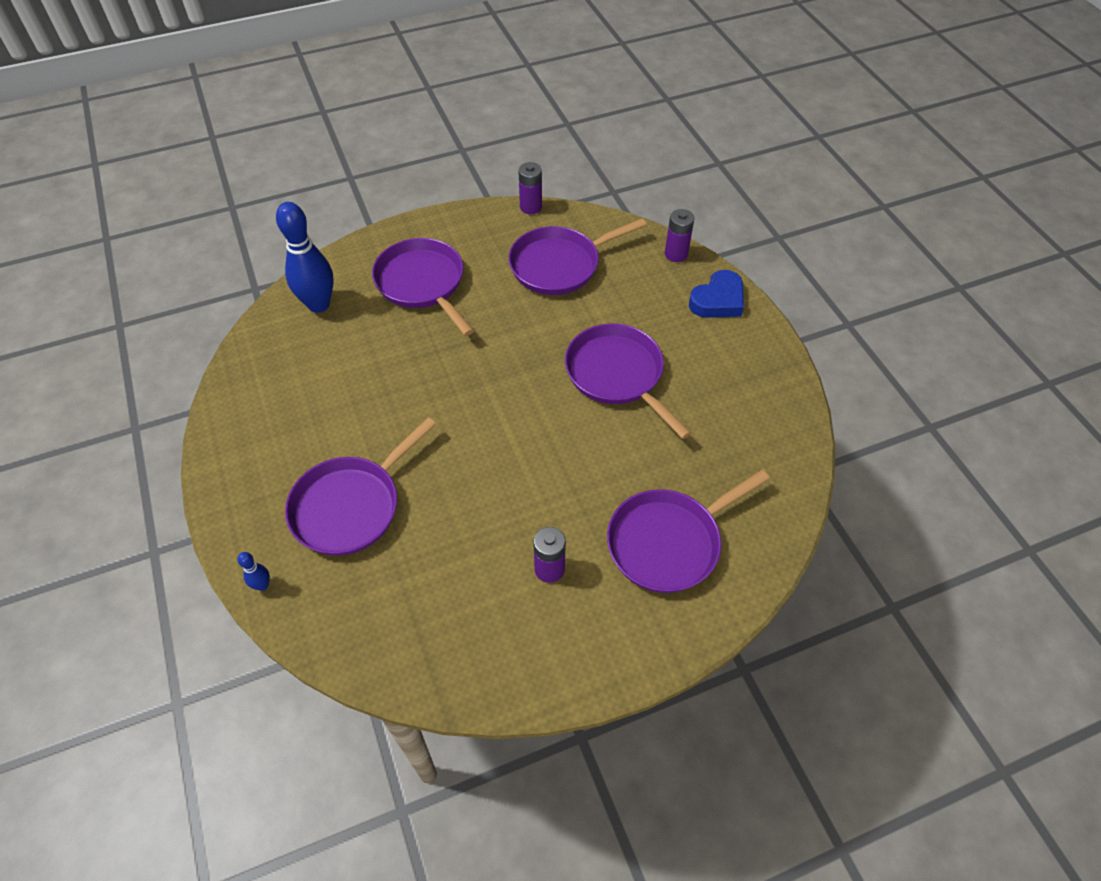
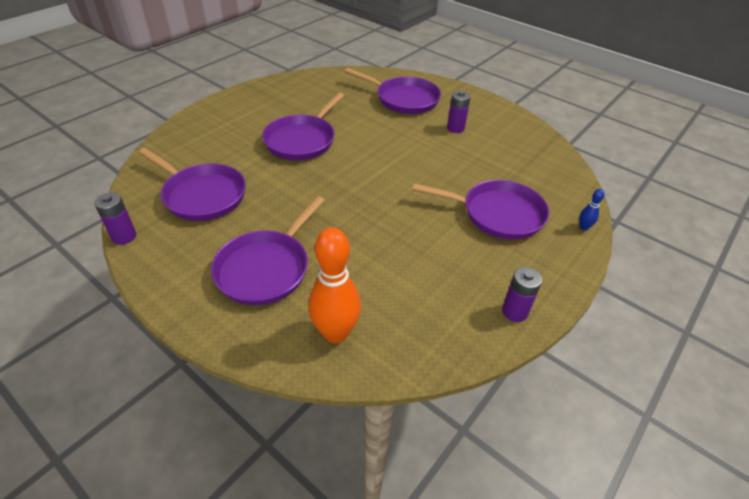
camera: 120 degrees left, 10 degrees down
blue bowling pin [276,202,334,313] -> orange bowling pin [309,227,361,343]
purple battery [665,209,694,262] -> purple battery moved to [502,267,542,322]
blue heart [689,270,744,318] -> none

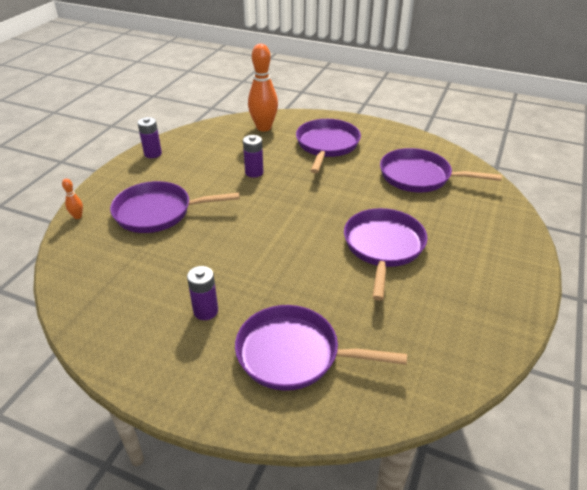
camera: 165 degrees right, 5 degrees down
purple battery [94,192,136,245] -> purple battery moved to [243,135,263,178]
blue bowling pin [579,189,605,231] -> orange bowling pin [62,178,83,219]

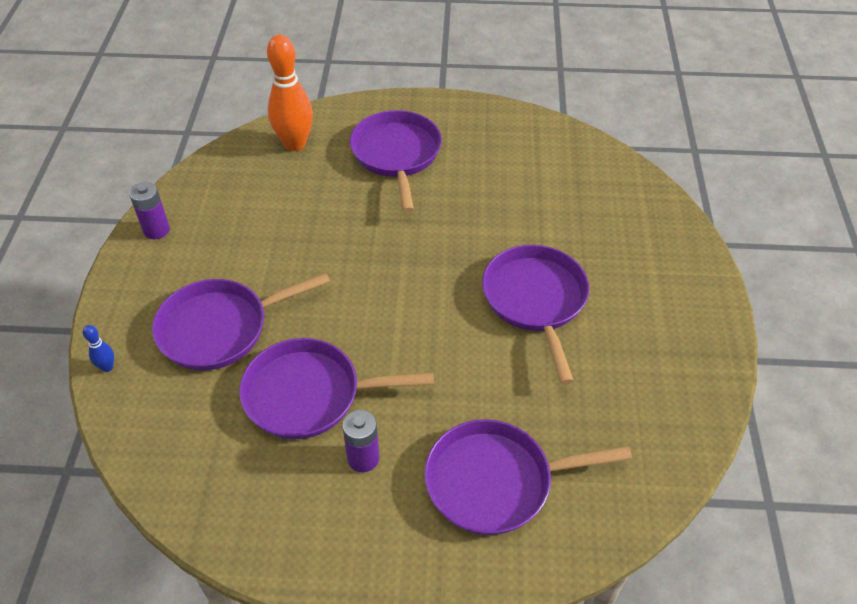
camera: 20 degrees left, 10 degrees up
orange bowling pin [62,178,83,219] -> blue bowling pin [83,325,114,372]
purple battery [243,135,263,178] -> none
purple pan [380,148,502,193] -> purple pan moved to [239,338,434,440]

